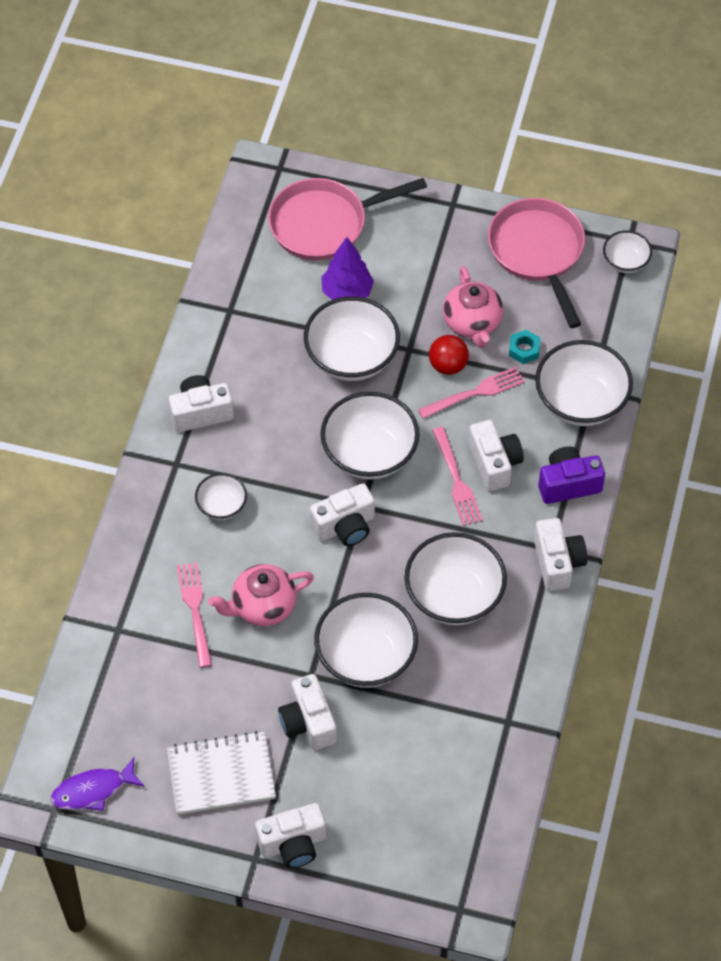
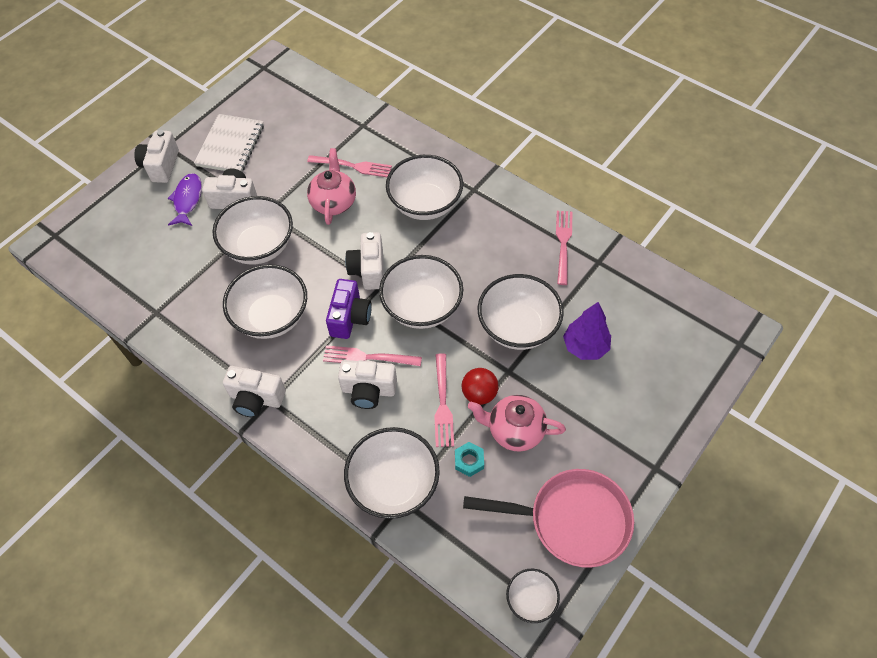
camera: 115 degrees right, 0 degrees up
purple fish [51,758,145,811] -> purple fish moved to [168,173,202,226]
white camera [169,375,234,432] -> none
white bowl [195,473,247,520] -> white bowl [386,155,463,220], size x1.90
pink pan [268,178,427,260] -> none
purple camera [538,446,605,504] -> purple camera moved to [326,279,372,339]
none -> pink fork [556,211,573,285]

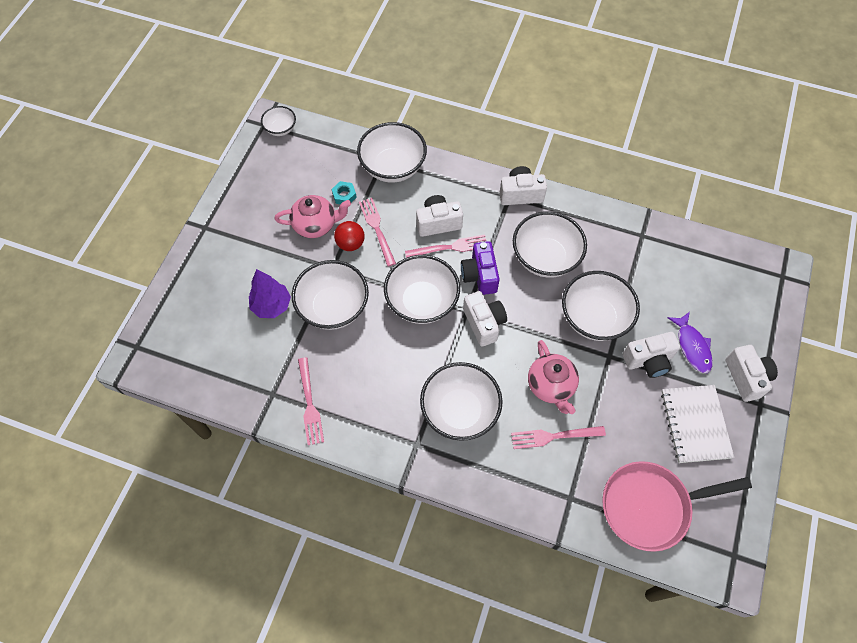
camera: 160 degrees right, 5 degrees up
pink pan [463,469,634,568] -> pink pan moved to [602,461,752,552]

